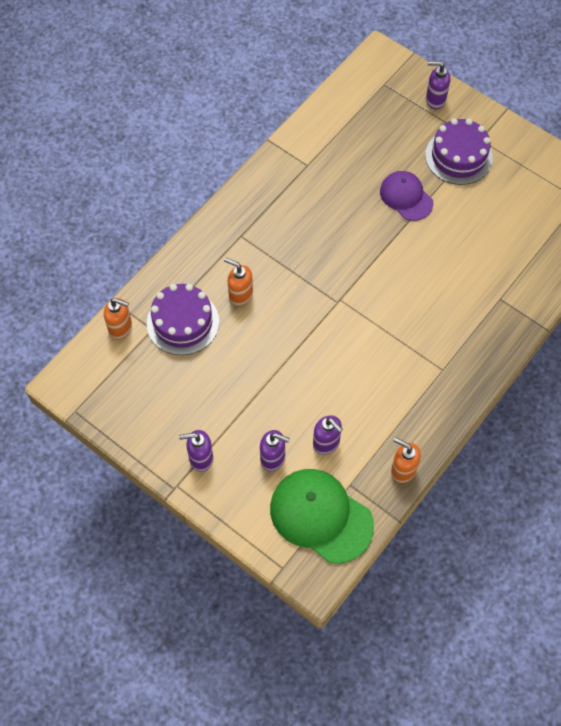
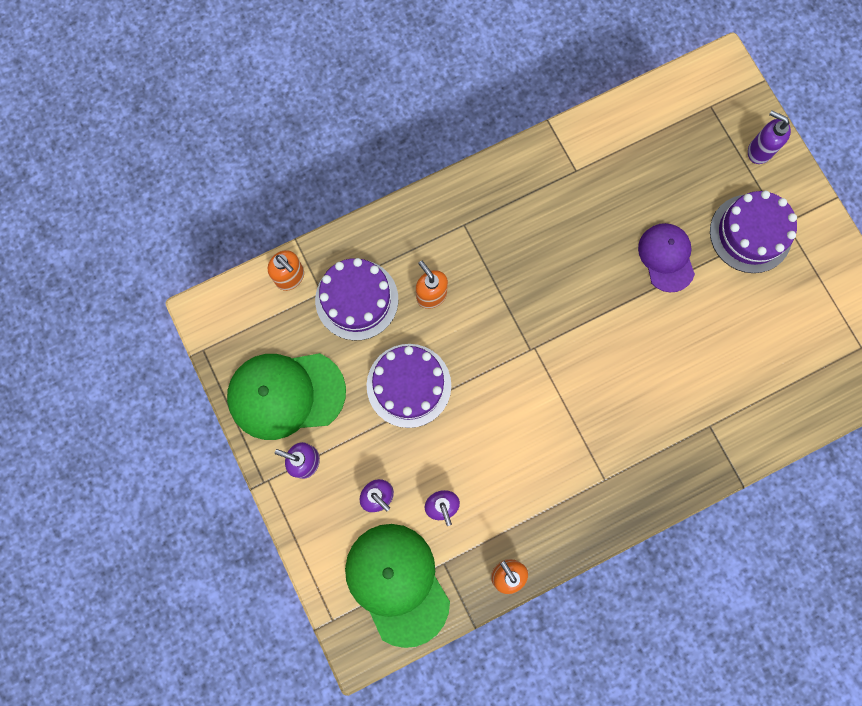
camera: 25 degrees right, 15 degrees up
none -> green cap [227,353,346,440]
none -> purple cake [367,344,451,428]

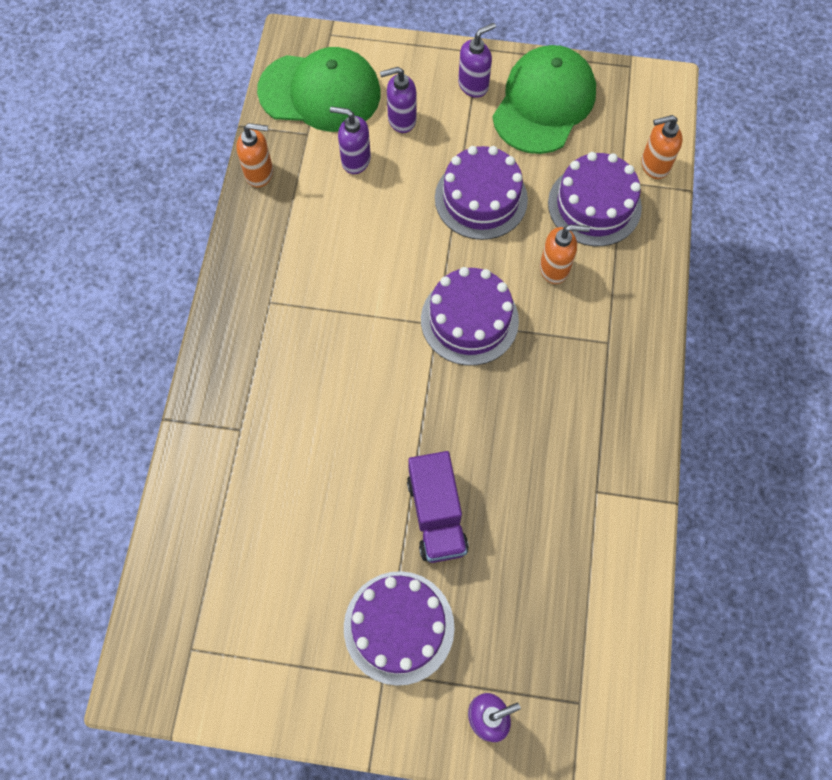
camera: 125 degrees right, 10 degrees down
purple cap [638,223,695,292] -> purple truck [407,451,469,563]
none -> purple cake [421,267,519,366]

